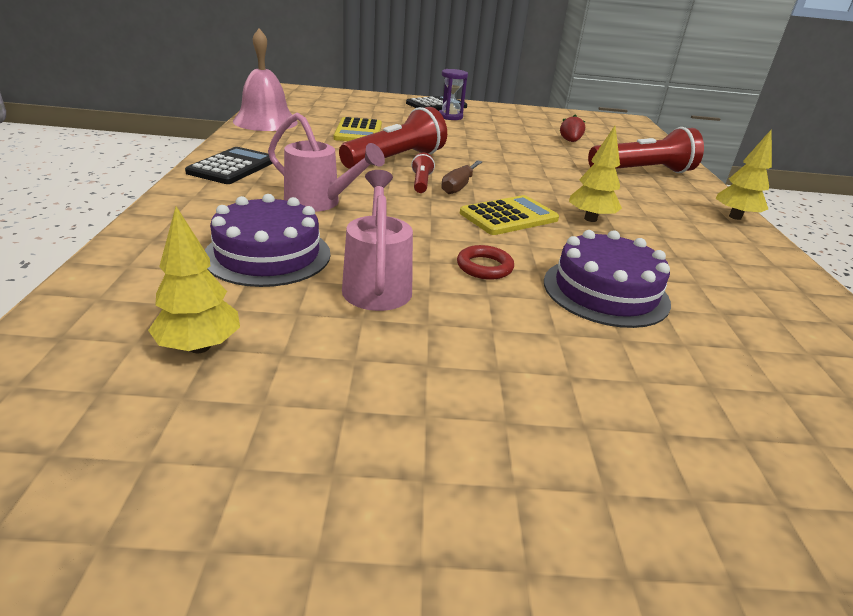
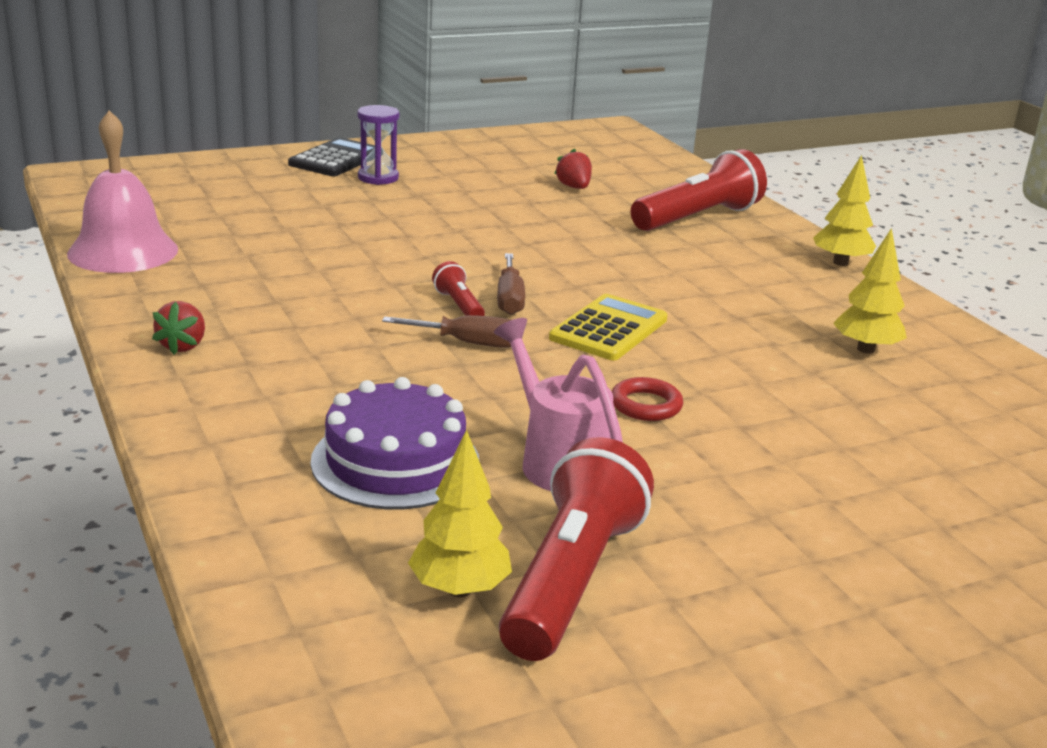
camera: 25 degrees left, 5 degrees down
black calculator [185,147,273,184] -> red strawberry [152,301,205,355]
pink watering can [268,112,385,212] -> none
yellow calculator [334,117,382,141] -> none
red flashlight [339,107,447,169] -> red flashlight moved to [499,437,654,661]
purple cake [544,230,671,328] -> none
yellow tree [569,126,622,222] -> yellow tree moved to [833,228,907,354]
none -> brown screwdriver [382,315,511,348]

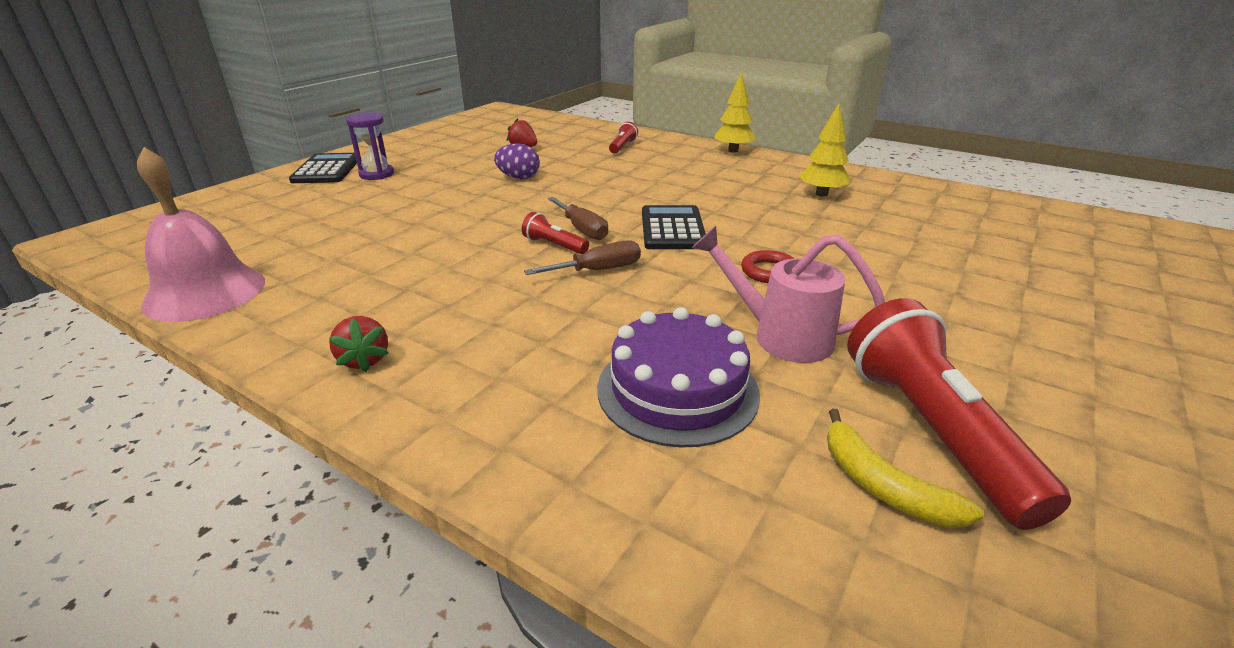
camera: 30 degrees left, 5 degrees up
yellow tree [408,429,512,597] -> yellow banana [827,409,984,528]
yellow calculator [549,294,667,360] -> black calculator [642,205,706,249]
red flashlight [631,149,767,231] -> red flashlight [609,122,638,154], size x0.47
none -> purple egg [494,143,540,179]

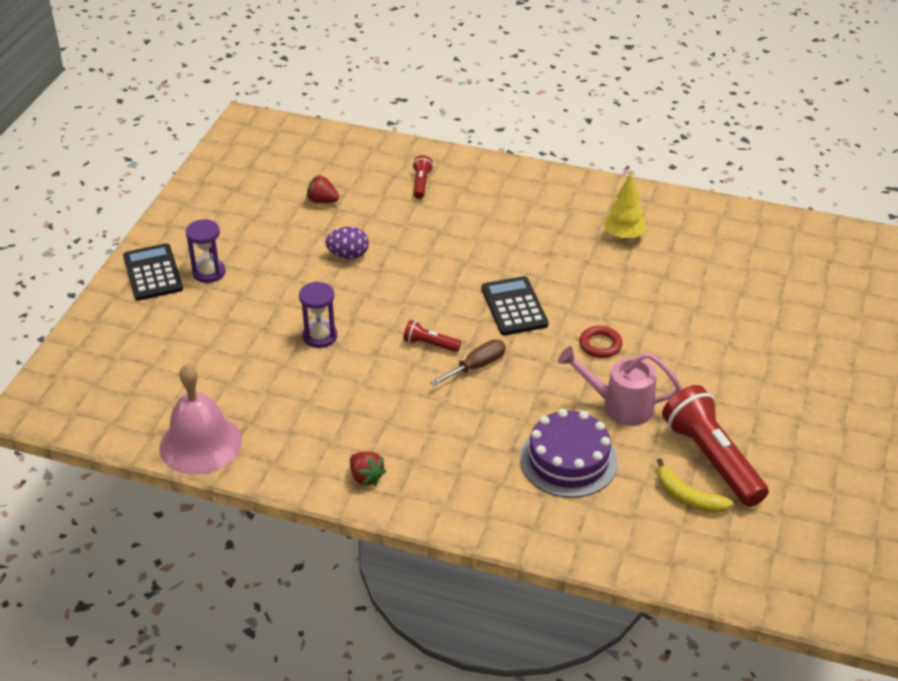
camera: 15 degrees left, 10 degrees up
brown screwdriver [547,197,608,240] -> none
yellow tree [714,72,756,153] -> none
none -> purple hourglass [299,282,337,348]

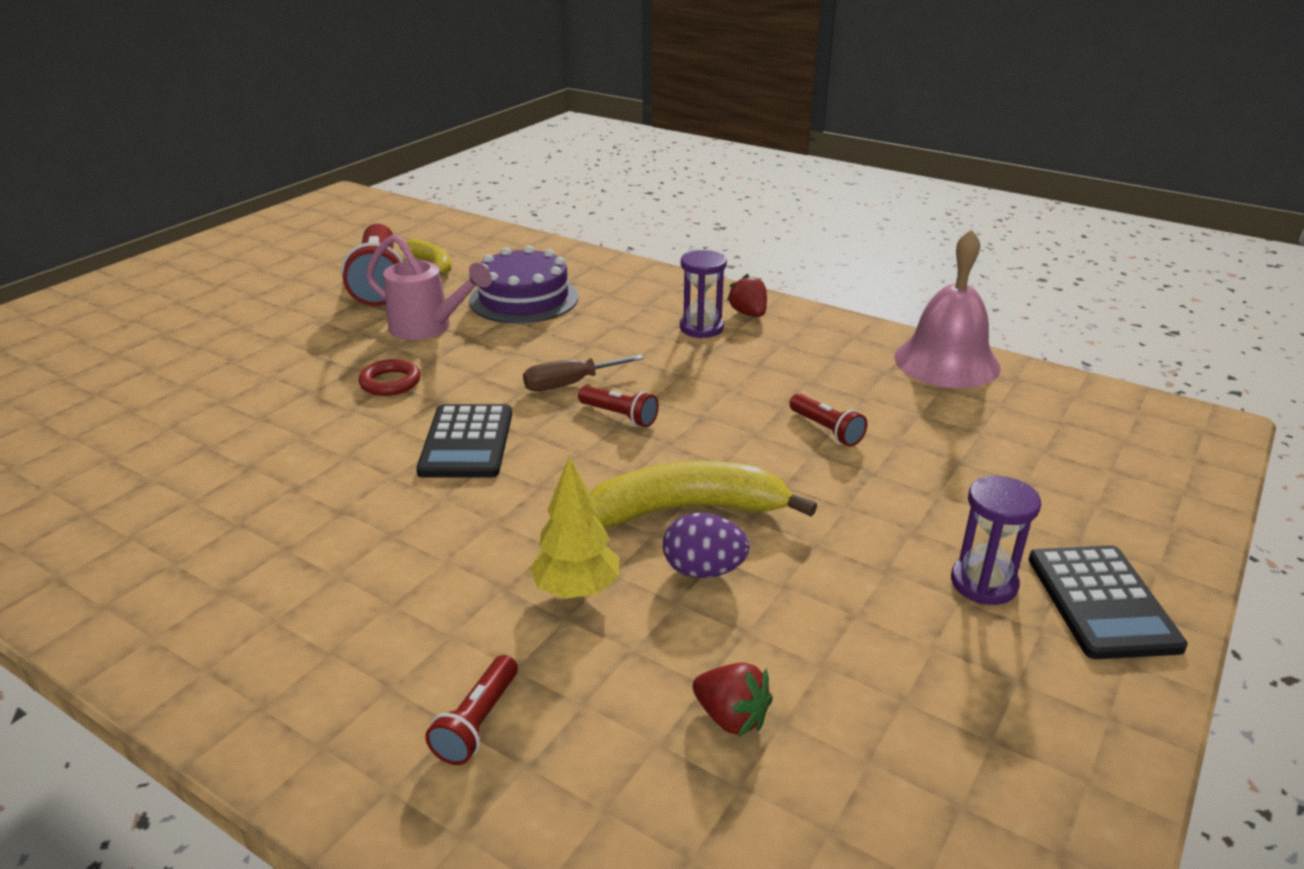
camera: 165 degrees left, 10 degrees down
purple hourglass [299,282,337,348] -> purple hourglass moved to [680,250,727,338]
yellow tree [603,173,646,239] -> yellow tree moved to [529,456,619,599]
none -> yellow banana [590,461,817,528]
none -> red flashlight [789,394,867,446]

